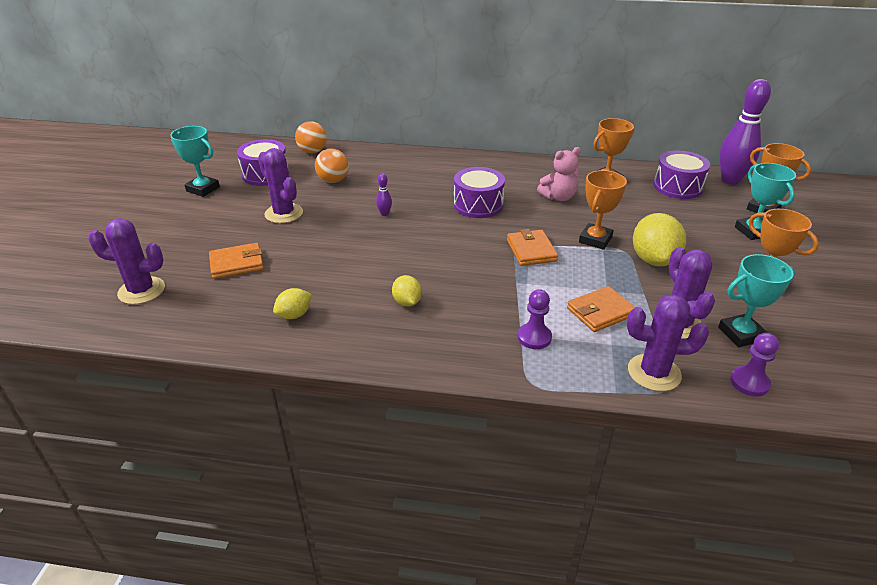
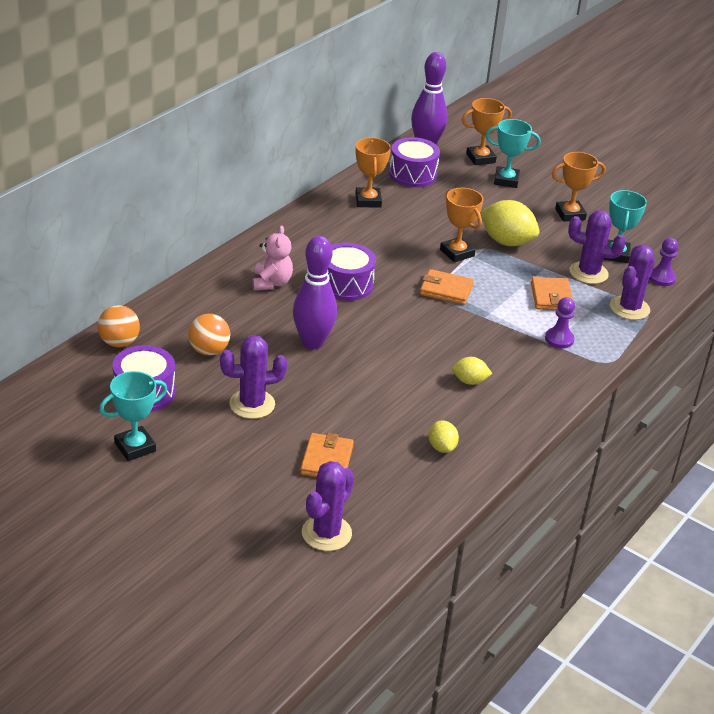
camera: 65 degrees left, 0 degrees up
purple bowling pin [376,174,392,216] -> purple bowling pin [293,236,337,349], size x2.48
pink teddy bear [537,147,581,201] -> pink teddy bear moved to [252,226,293,290]

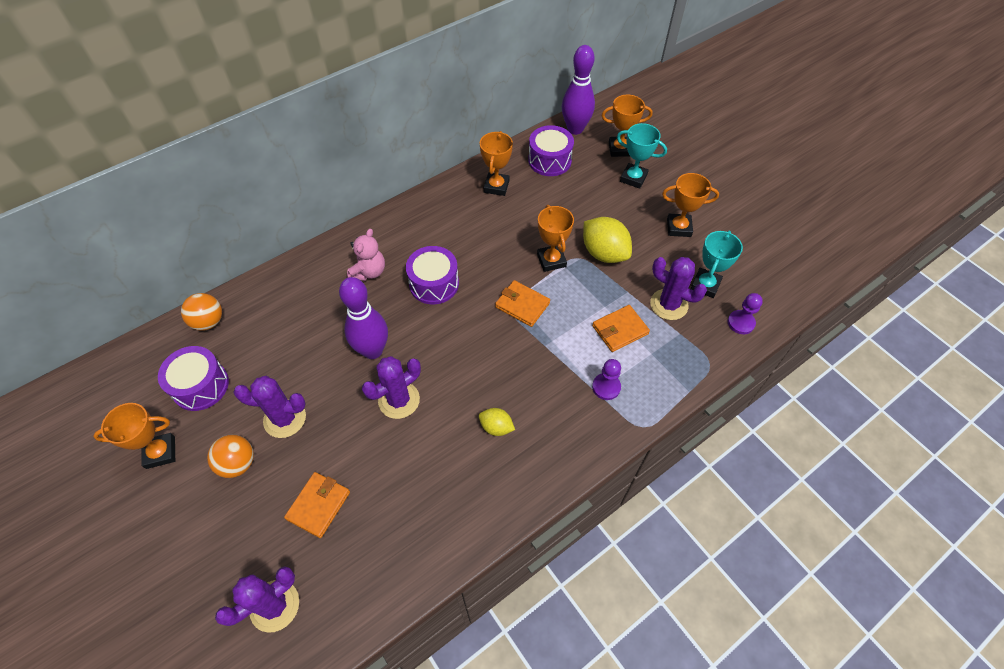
camera: 20 degrees right, 20 degrees up
turquoise trophy [99,371,167,461] -> orange trophy [93,403,175,469]
orange ball [188,314,230,355] -> orange ball moved to [207,435,254,478]
yellow lemon [429,421,459,453] -> none
orange wallet [531,276,573,310] -> orange wallet turned 45 degrees clockwise [592,305,650,352]
purple cactus [610,244,655,320] -> purple cactus moved to [362,356,421,419]

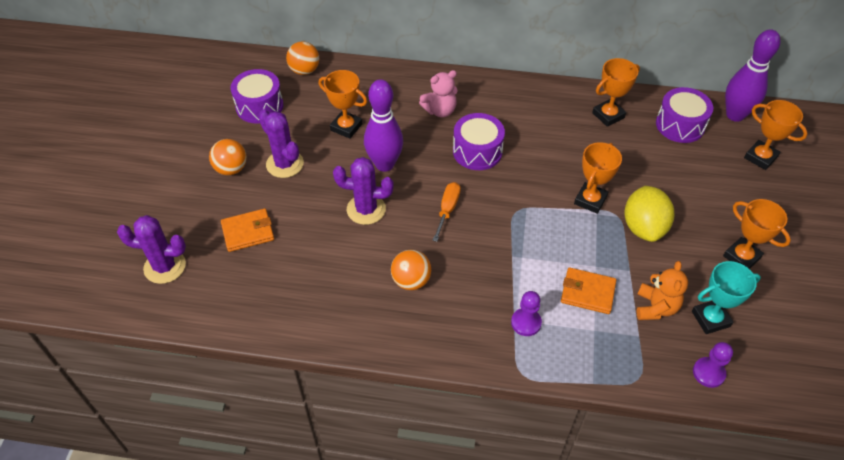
camera: 45 degrees right, 5 degrees down
orange trophy [93,403,175,469] -> orange trophy moved to [319,70,367,139]
yellow lemon [479,408,515,436] -> orange ball [391,250,431,290]
orange wallet [495,280,550,327] -> none
turquoise trophy [617,123,667,189] -> none
purple cactus [650,257,707,320] -> orange teddy bear [636,261,688,320]
none -> orange screwdriver [432,182,461,242]

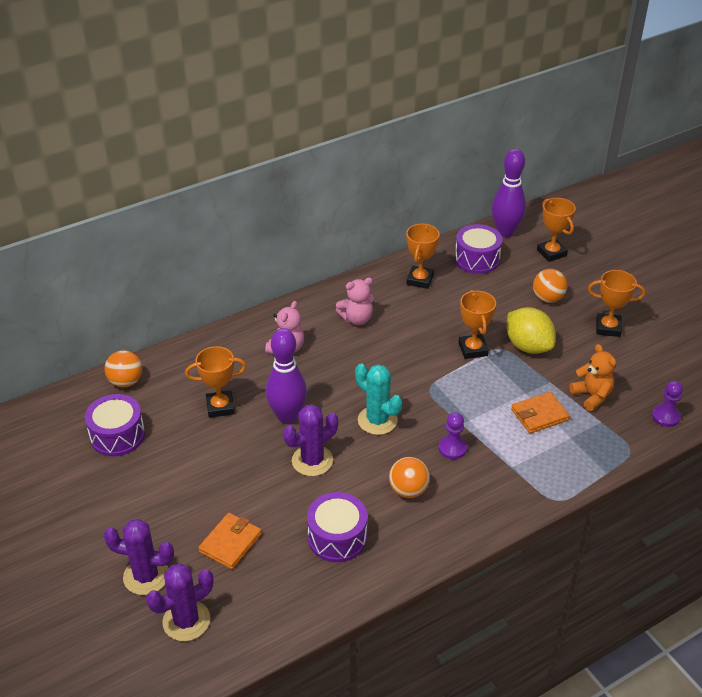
camera: 40 degrees left, 10 degrees down
orange ball [209,139,247,175] -> orange ball moved to [533,269,567,303]
purple cactus [258,109,304,178] -> purple cactus moved to [104,519,174,595]
orange screwdriver [432,182,461,242] -> turquoise cactus [355,363,402,435]
purple drum [453,113,505,170] -> purple drum moved to [307,492,368,562]
purple pawn [511,291,542,336] -> purple pawn moved to [439,412,467,459]
turquoise trophy [692,261,761,334] -> none
orange trophy [744,100,808,170] -> orange trophy turned 60 degrees clockwise [537,198,576,262]
none -> pink teddy bear [336,278,375,325]

